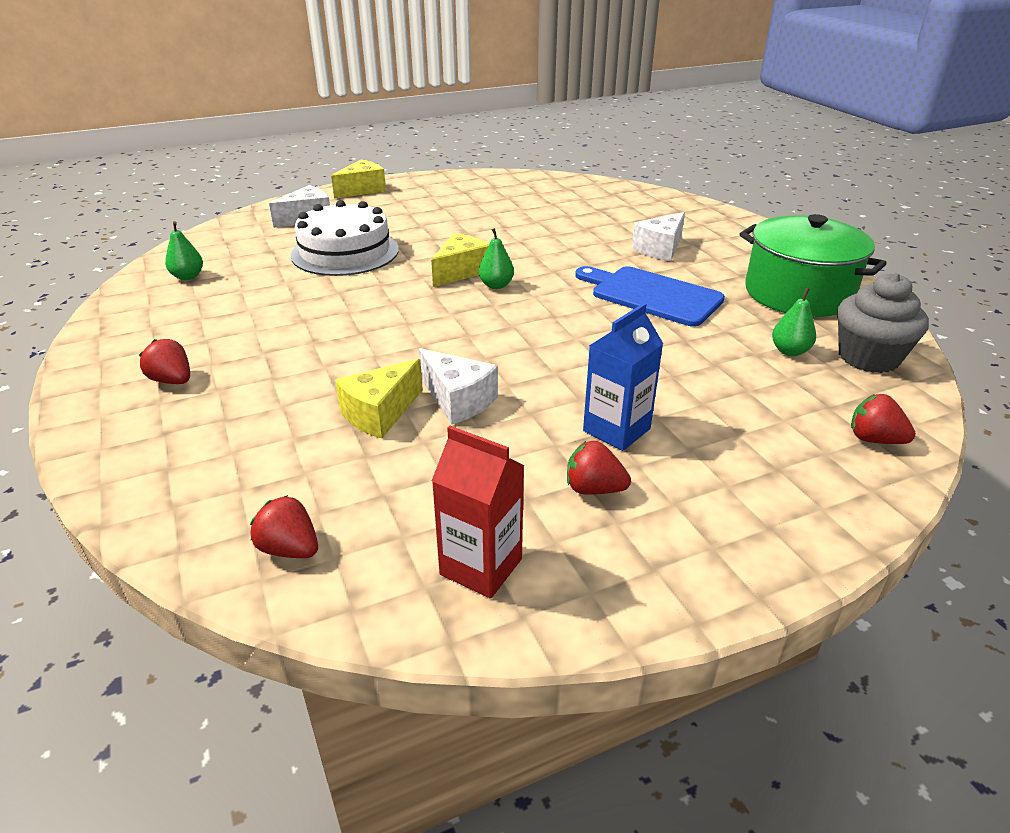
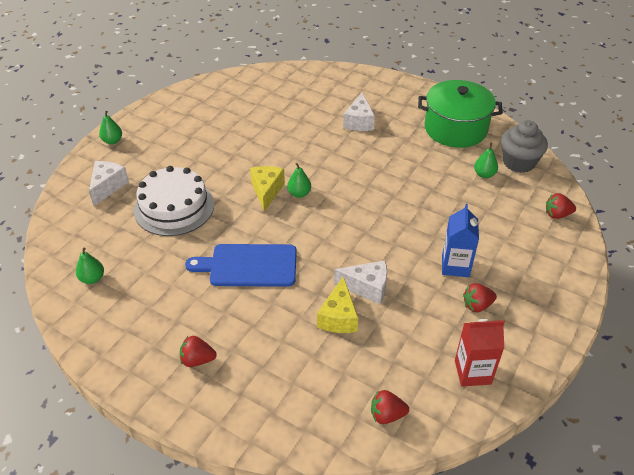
camera: 35 degrees left, 10 degrees up
yellow cheese [331,160,386,199] -> green pear [99,111,122,145]
blue cutting board [575,266,725,327] -> blue cutting board moved to [185,244,297,287]

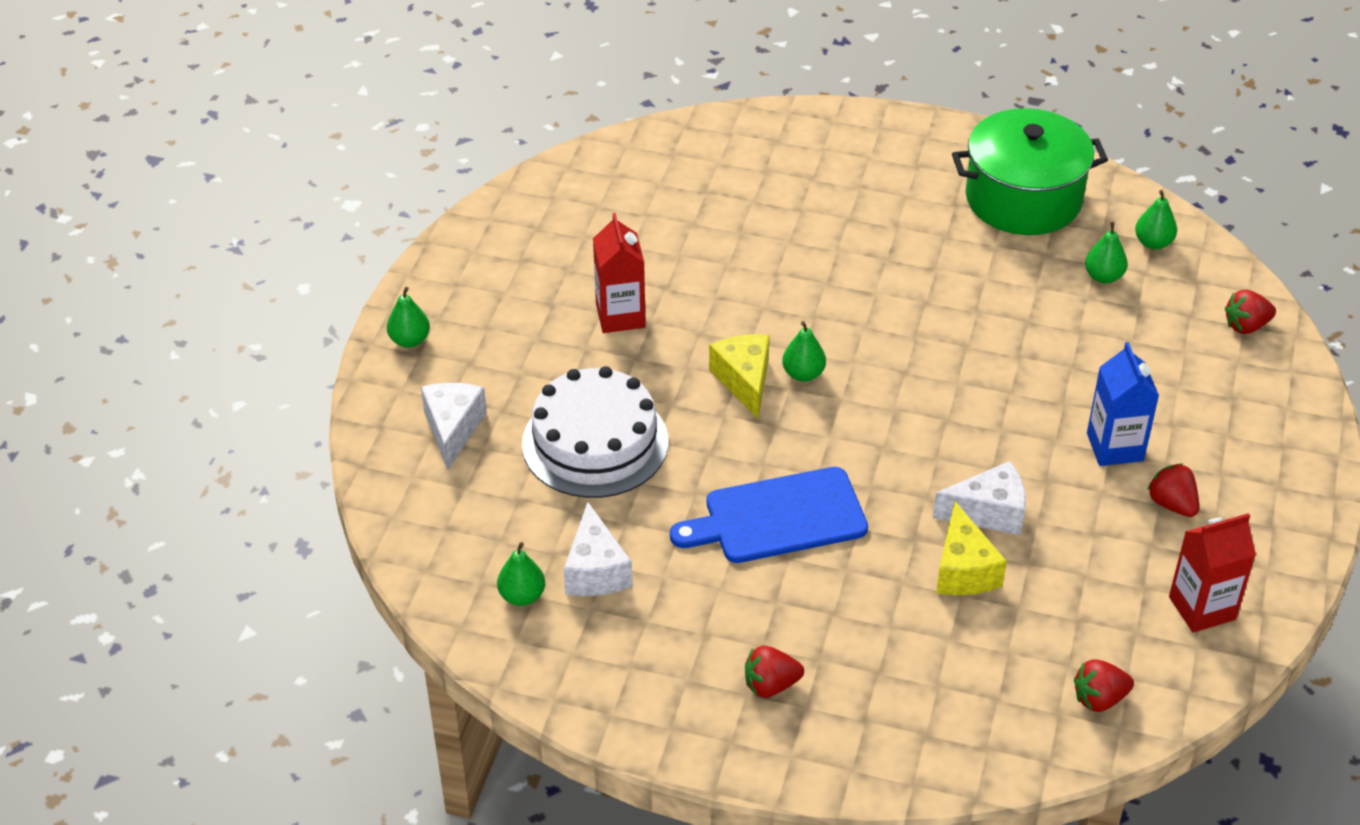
camera: 15 degrees left, 0 degrees up
white cheese [343,93,375,131] -> white cheese moved to [564,502,632,596]
red strawberry [463,283,497,312] -> red strawberry turned 90 degrees clockwise [1147,464,1199,517]
grey cupcake [501,120,548,173] -> green pear [1135,190,1177,250]
none -> red carton [593,213,646,333]

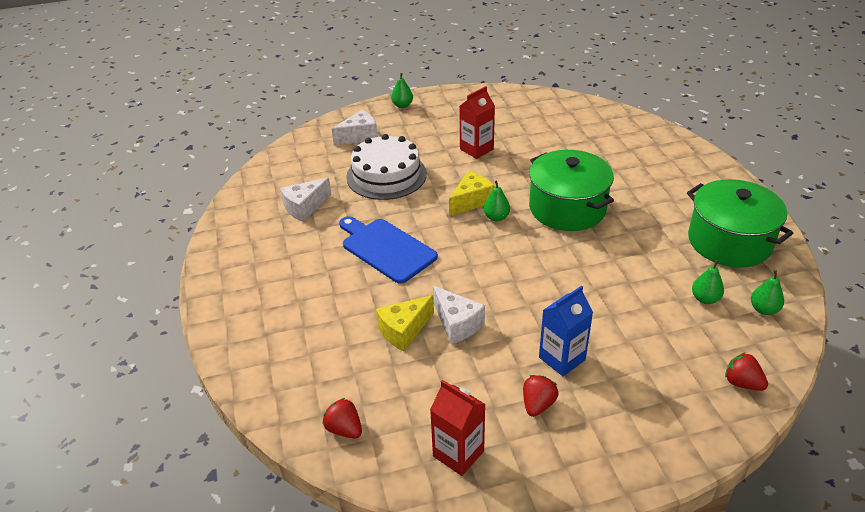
camera: 60 degrees right, 5 degrees down
green pear [497,542,545,606] -> none
red strawberry [745,646,804,698] -> none
none -> green pot [529,150,614,231]

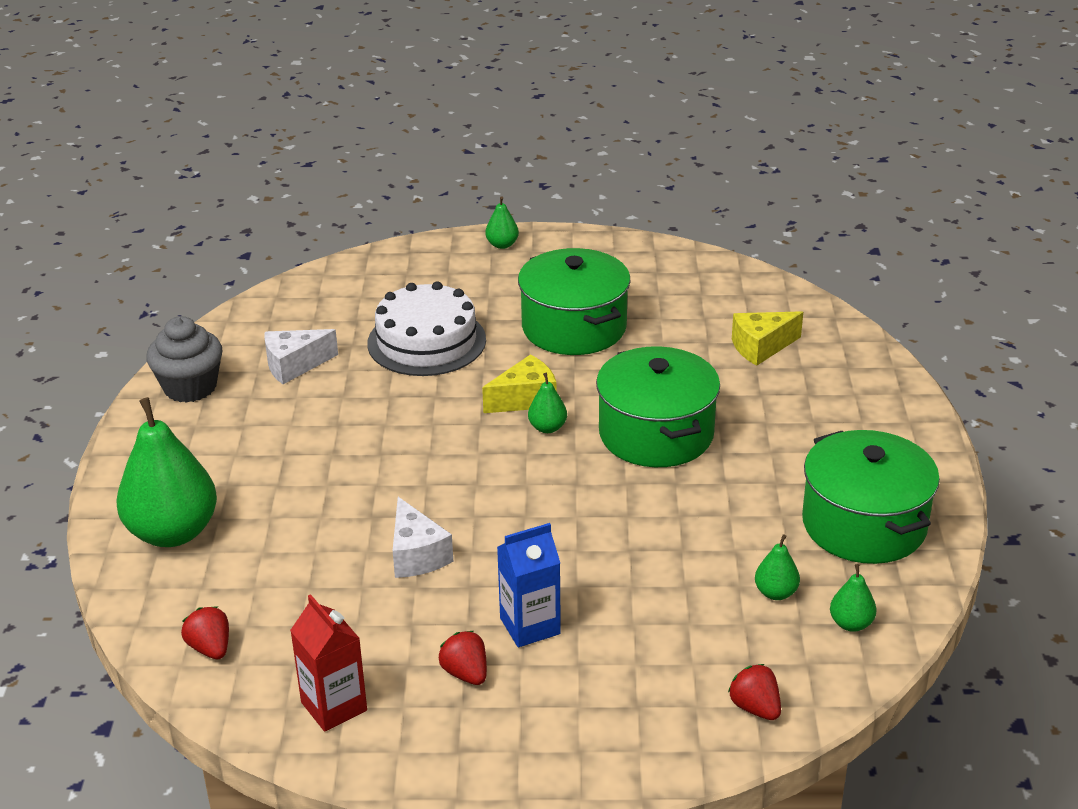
camera: 15 degrees right, 5 degrees down
white cheese [332,110,378,145] -> none
blue cutting board [339,216,438,284] -> none
yellow cheese [376,295,434,351] -> yellow cheese moved to [732,311,803,366]
red carton [459,86,495,159] -> green pot [518,248,631,355]
red strawberry [523,375,559,417] -> red strawberry turned 75 degrees counterclockwise [438,631,487,685]
none -> green pear [117,397,217,547]
none -> grey cupcake [146,316,222,403]

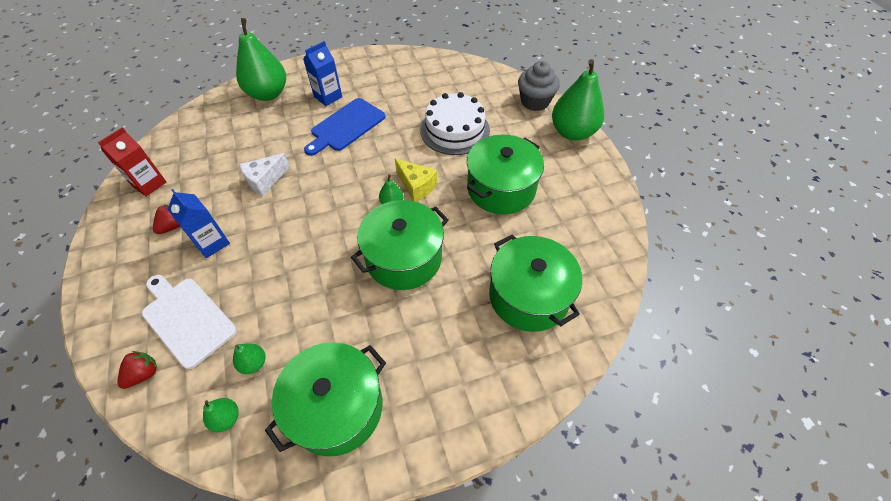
camera: 70 degrees right, 20 degrees up
grey cupcake [146,316,222,403] -> grey cupcake moved to [518,61,560,111]
red strawberry [181,606,229,659] -> none
white cheese [264,329,338,384] -> none
green pear [485,196,519,249] -> green pear [552,59,604,141], size x2.28
yellow cheese [732,311,803,366] -> green pot [489,235,582,332]
none -> white cutting board [142,275,237,369]
none -> blue carton [303,41,342,106]
none -> blue cutting board [304,98,385,156]

